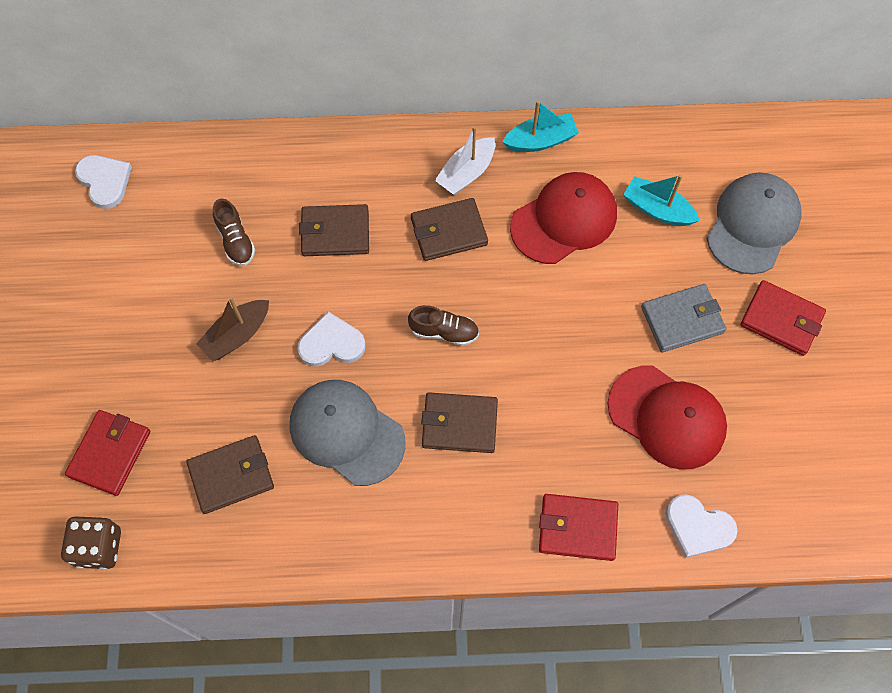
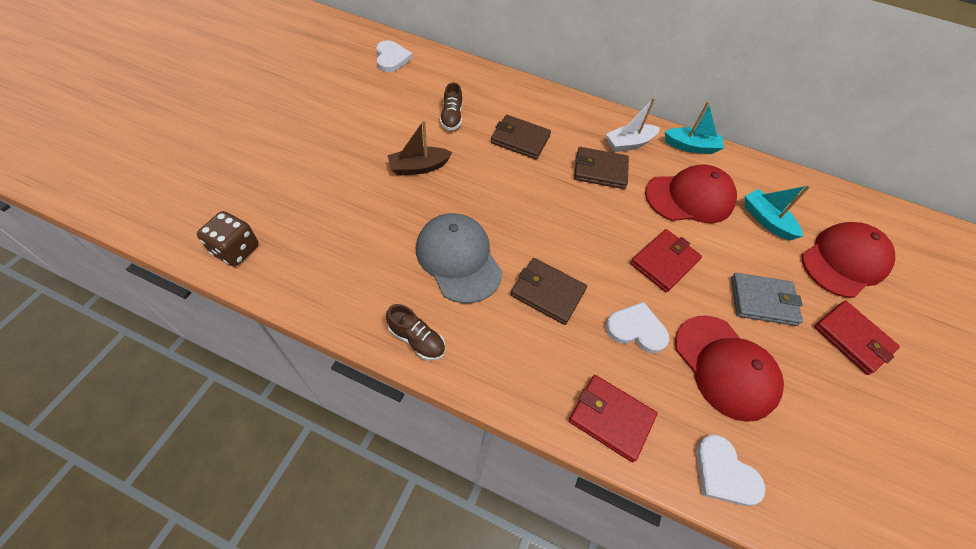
camera: 20 degrees right, 10 degrees down
red wallet [65,410,150,496] -> red wallet moved to [630,229,702,292]
brown wallet [186,435,274,514] -> none
white heart [297,311,366,367] -> white heart moved to [606,302,669,354]
brown shoe [408,305,479,346] -> brown shoe moved to [386,304,445,361]
grey cap [707,172,802,274] -> red cap [802,222,895,298]

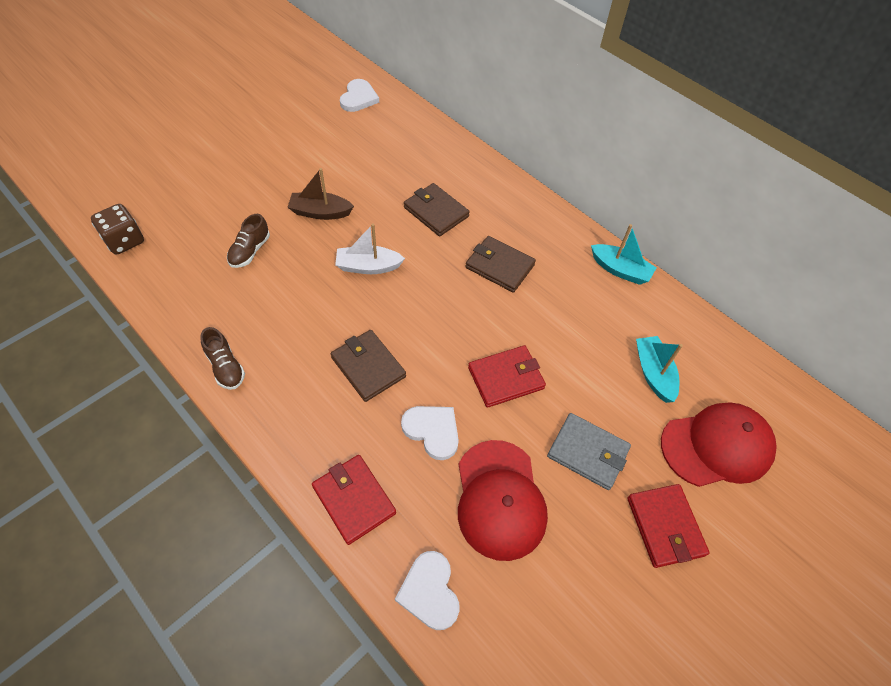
camera: 25 degrees right, 0 degrees up
grey cap [416,213,503,303] -> none
brown shoe [440,82,462,131] -> brown shoe moved to [227,214,270,268]
white boat [606,97,660,152] -> white boat moved to [335,223,405,274]
red cap [645,164,737,223] -> none

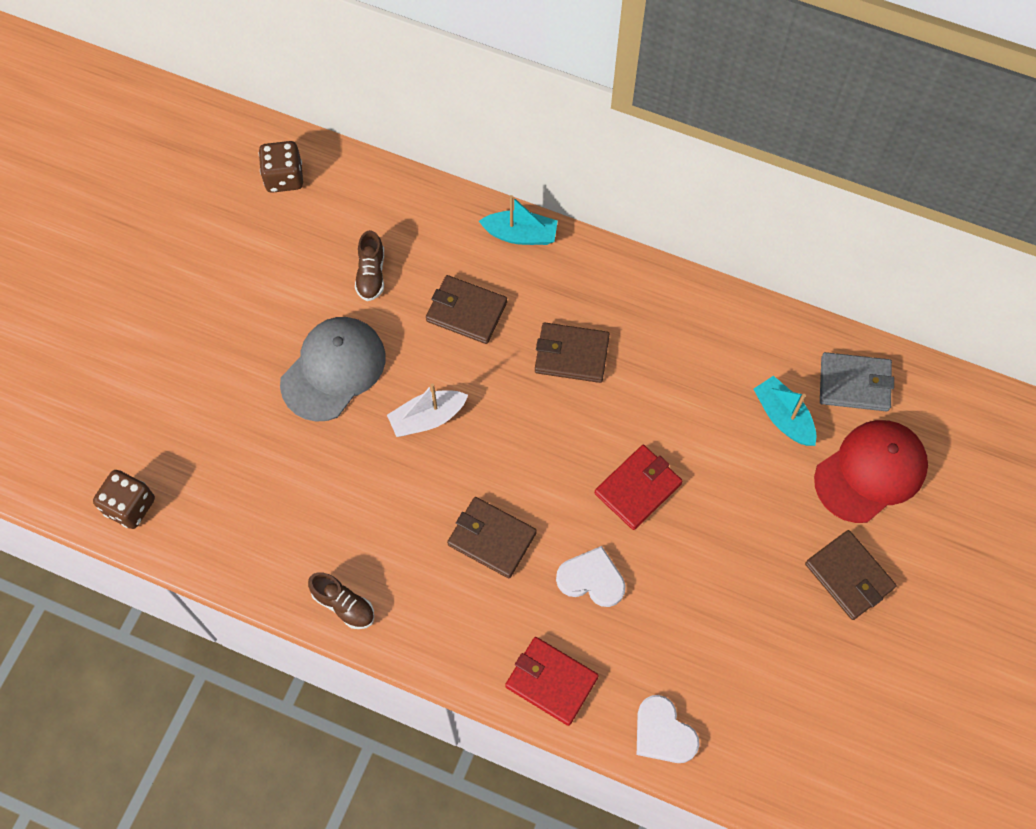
camera: 20 degrees left, 10 degrees up
brown shoe [227,214,270,268] -> brown shoe moved to [355,230,384,301]
brown boat [288,168,354,220] -> grey cap [280,317,385,422]
white heart [340,79,379,112] -> brown dice [259,141,303,193]
red cap [458,440,548,561] -> none
grey wallet [547,413,631,490] -> grey wallet moved to [820,352,894,411]
turquoise boat [591,224,657,285] -> turquoise boat moved to [479,195,558,245]
red wallet [627,484,709,568] -> brown wallet [805,530,896,620]

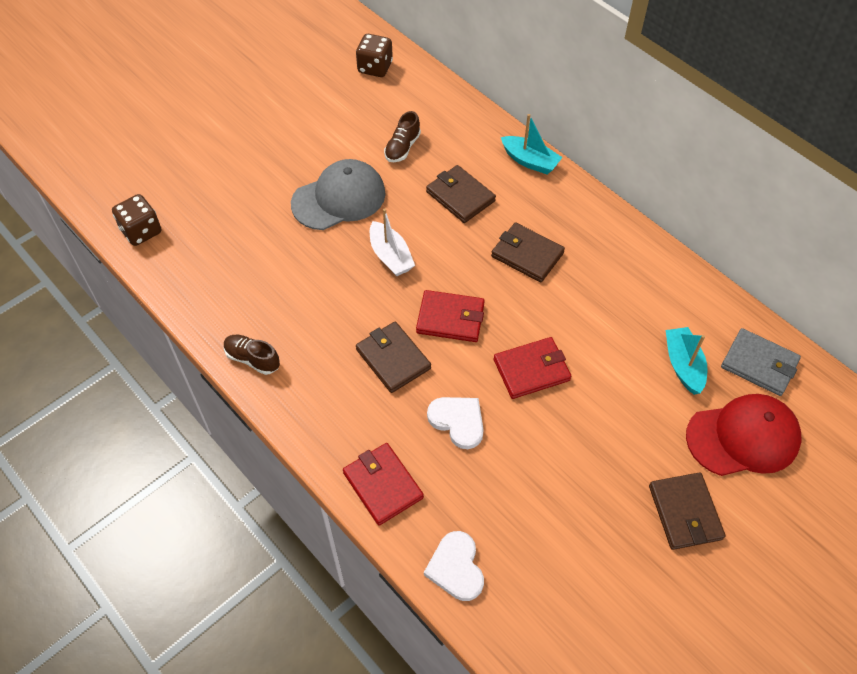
camera: 25 degrees right, 10 degrees down
brown shoe [308,572,374,629] -> brown shoe turned 150 degrees clockwise [224,335,280,375]
white boat [387,383,468,437] -> white boat turned 120 degrees counterclockwise [370,208,415,276]
none -> red wallet [416,290,485,342]

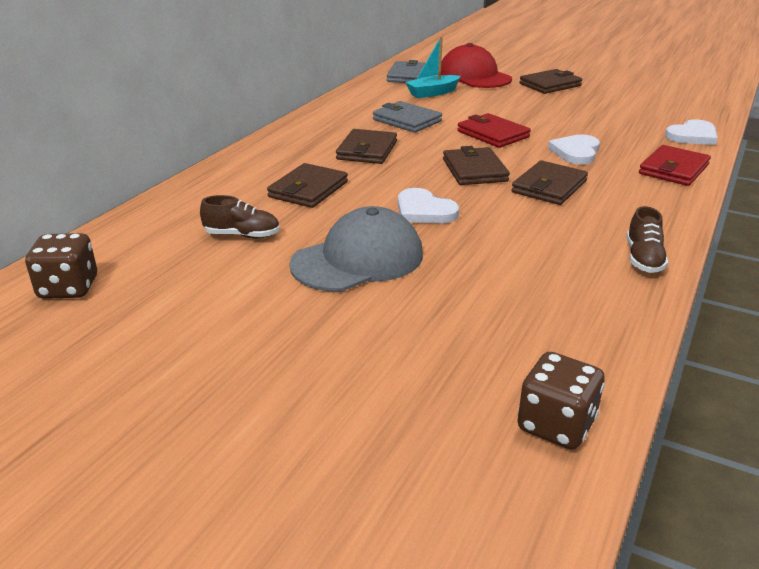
camera: 110 degrees left, 25 degrees down
grey cap [291,159,386,230] -> grey cap turned 105 degrees clockwise [289,206,423,292]
white boat [370,208,415,276] -> white heart [398,188,459,223]
red wallet [416,290,485,342] -> brown wallet [443,146,510,185]
turquoise boat [501,114,563,174] -> none
none -> grey wallet [373,101,442,133]

